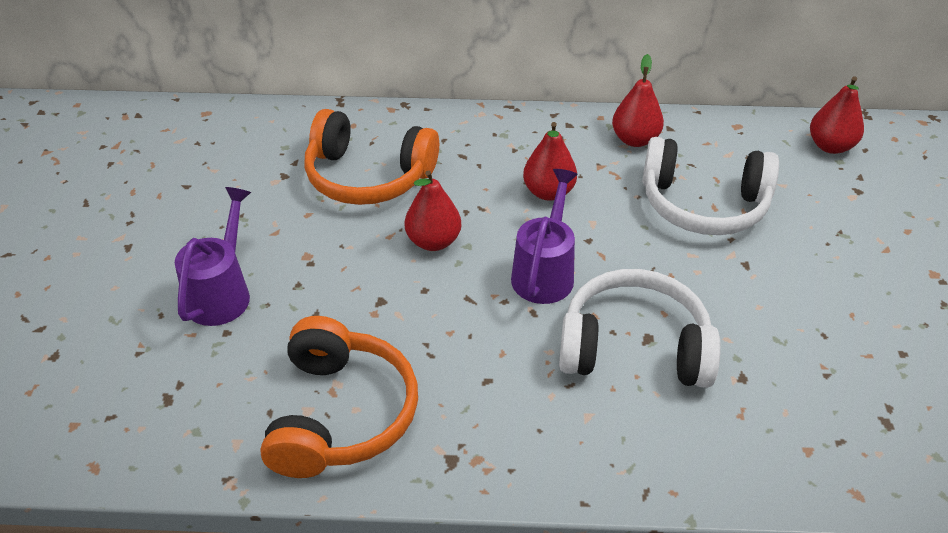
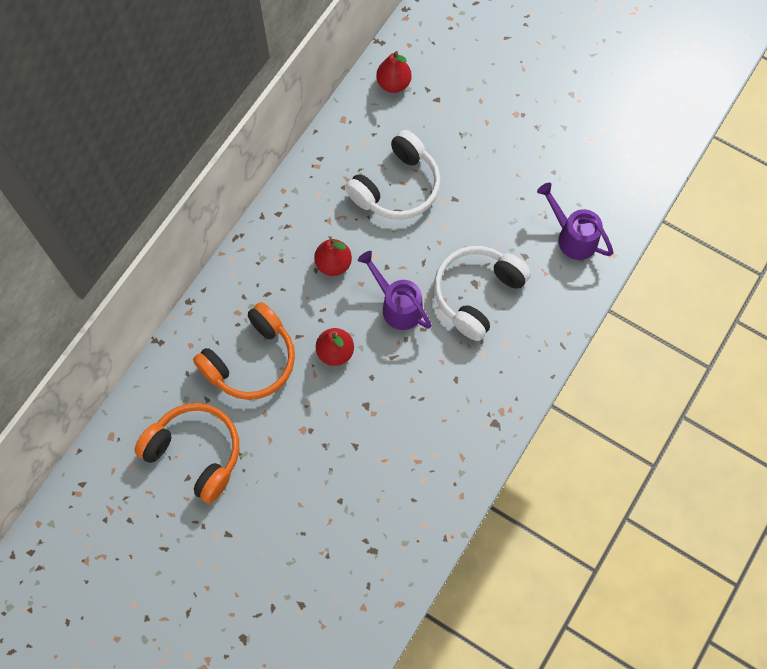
camera: 60 degrees left, 25 degrees up
purple watering can [175,187,251,326] -> purple watering can moved to [537,183,613,260]
orange headphones [260,316,418,478] -> orange headphones moved to [134,403,239,503]
red pear [612,54,664,147] -> none

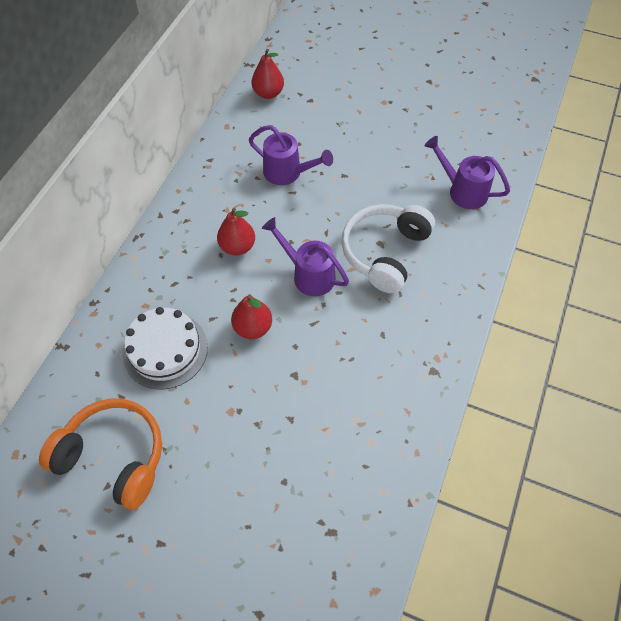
camera: 10 degrees left, 10 degrees down
orange headphones [193,302,295,400] -> white cake [122,307,208,389]
white headphones [345,130,441,220] -> purple watering can [249,125,333,185]

